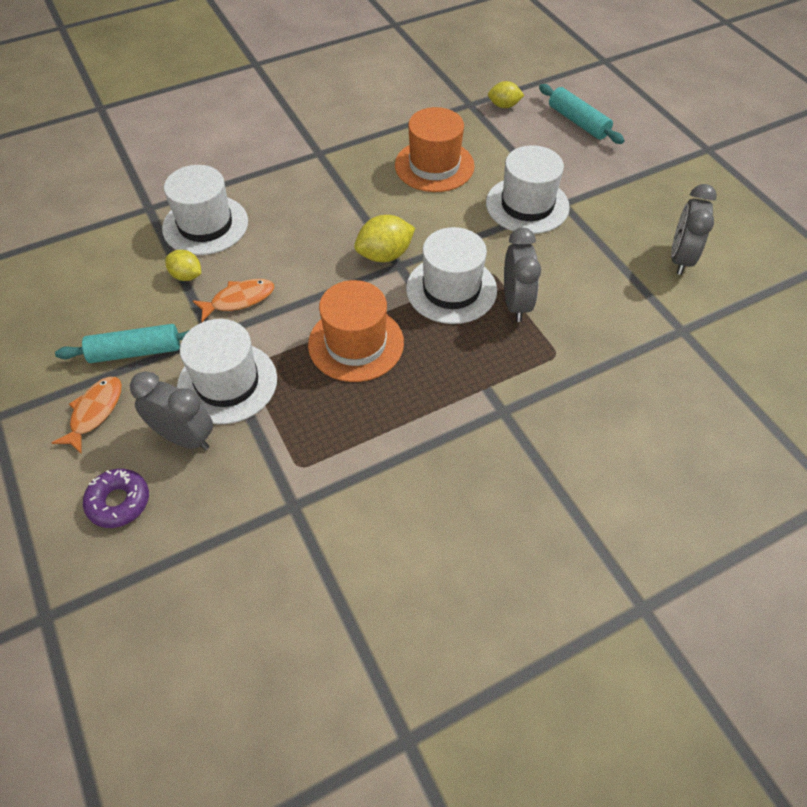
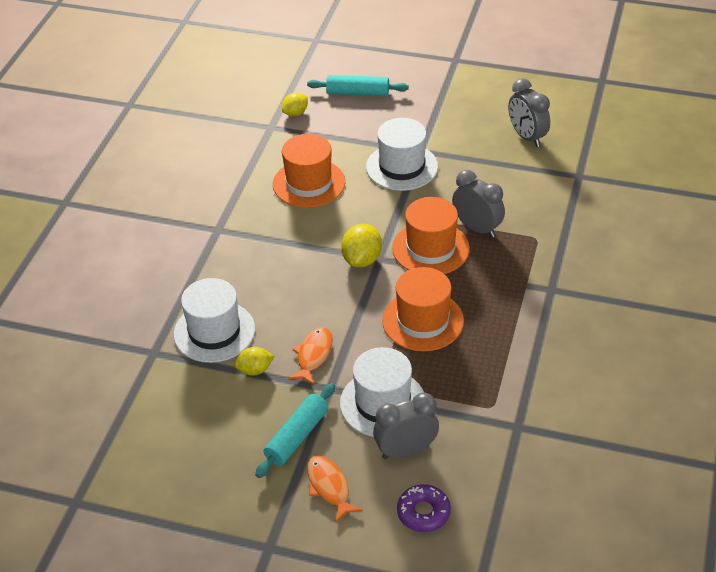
camera: 45 degrees left, 10 degrees down
white hat [406,227,497,324] -> orange hat [392,197,470,274]

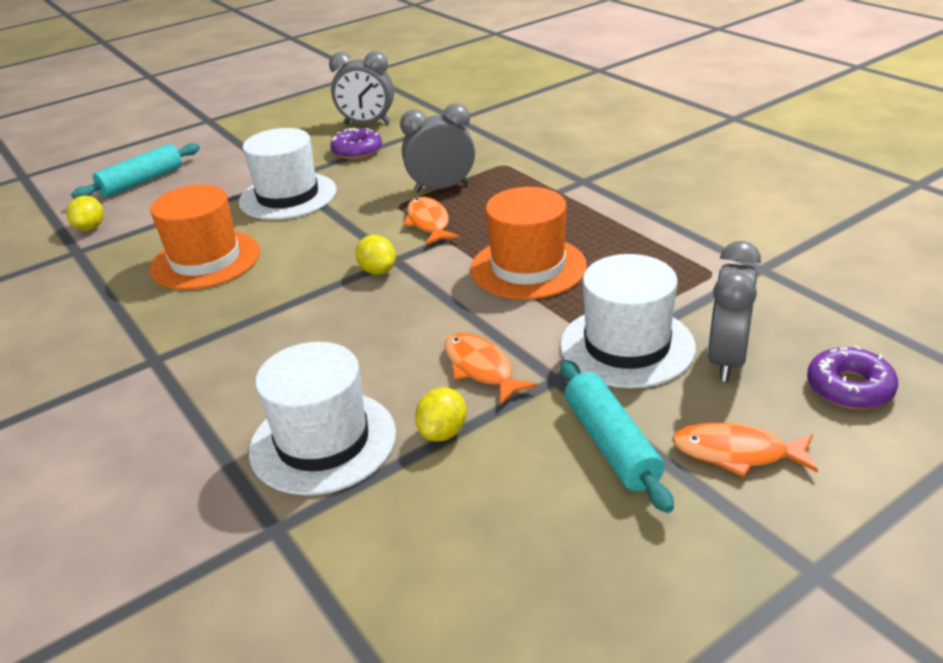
camera: 50 degrees left, 10 degrees down
yellow lemon [341,224,382,268] -> yellow lemon [355,235,396,275], size x0.65
orange hat [392,197,470,274] -> orange fish [403,197,460,245]
none -> purple donut [330,128,382,159]

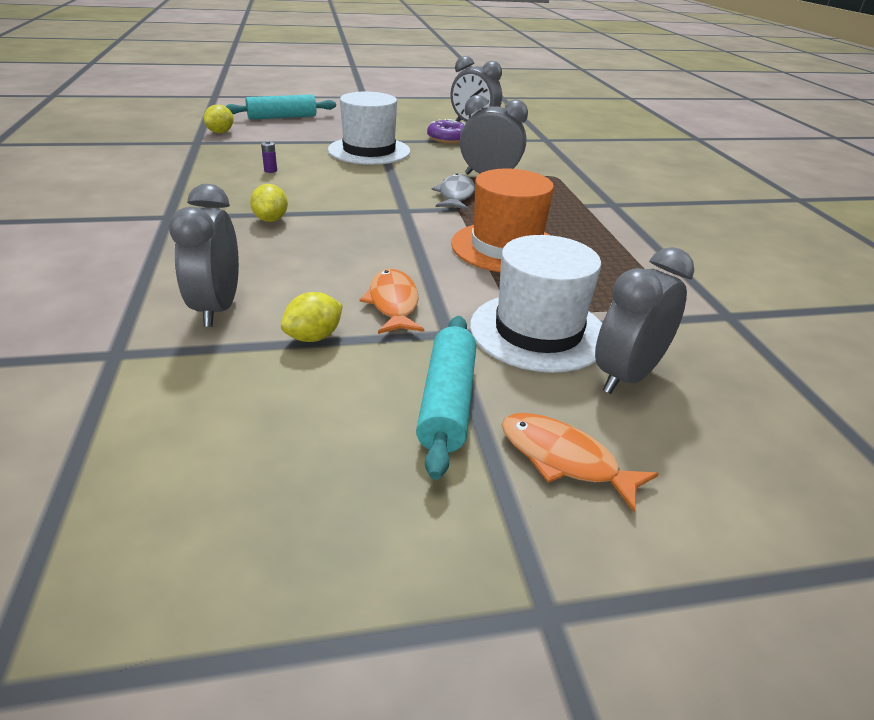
camera: 20 degrees right, 0 degrees up
orange hat [150,185,260,290] -> purple battery [261,141,277,173]
white hat [249,342,396,495] -> grey clock [169,184,239,327]
yellow lemon [355,235,396,275] -> yellow lemon moved to [250,184,288,222]
orange fish [403,197,460,245] -> grey fish [432,173,475,210]
purple donut [807,345,898,409] -> none

